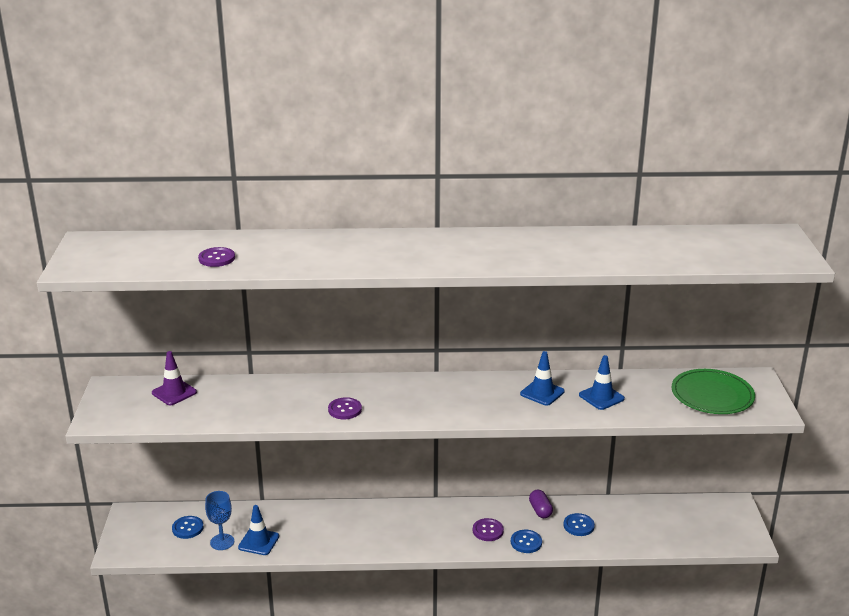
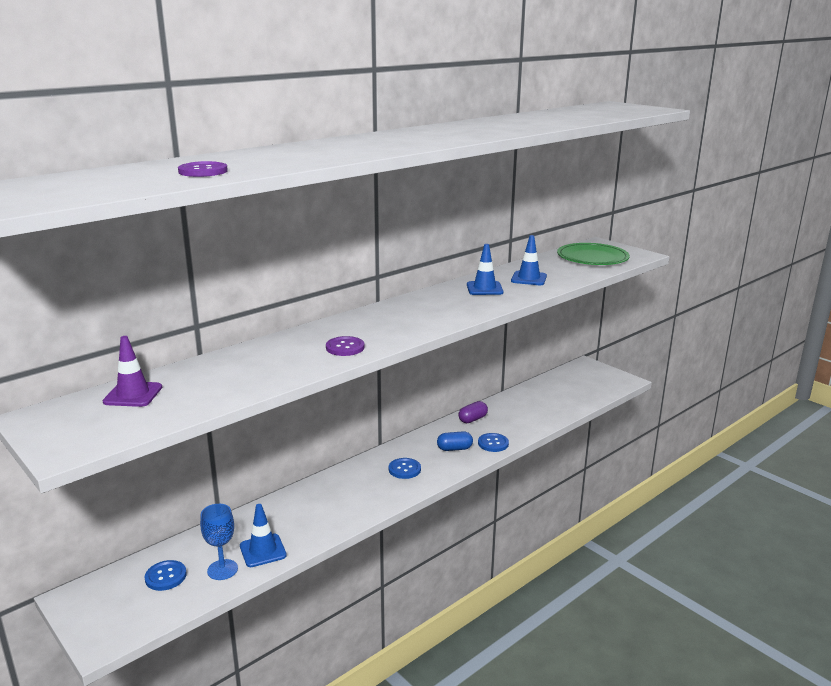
camera: 40 degrees left, 5 degrees down
purple button [473,518,504,541] -> blue capsule [437,431,473,451]
purple capsule [529,490,553,518] -> purple capsule turned 75 degrees counterclockwise [459,401,488,423]
blue button [564,513,595,536] -> blue button moved to [389,458,421,479]

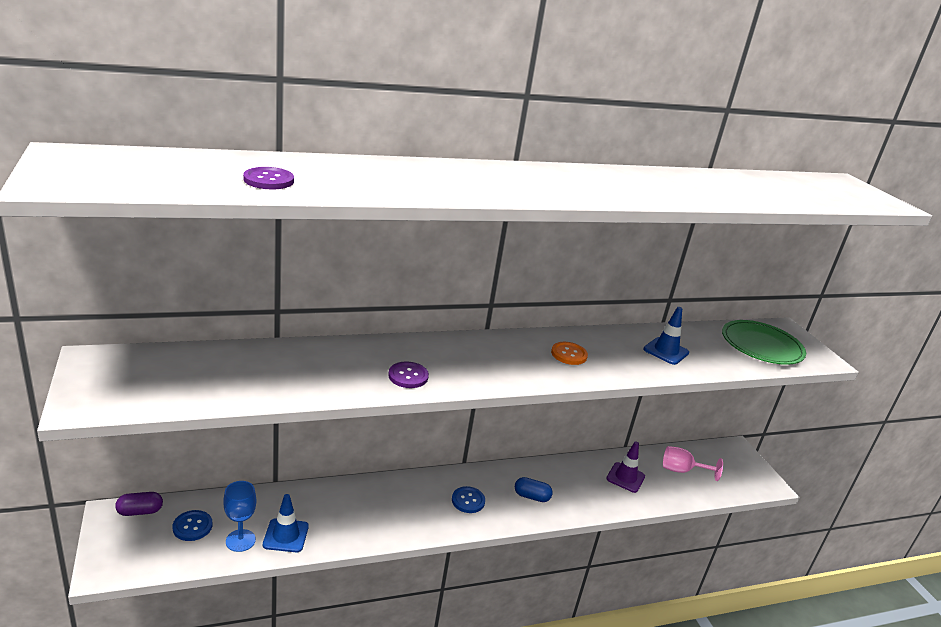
camera: 20 degrees right, 5 degrees up
purple traffic cone [103,336,162,407] -> purple traffic cone moved to [606,442,645,493]
purple capsule [459,401,488,423] -> purple capsule moved to [115,492,163,516]
blue traffic cone [467,244,503,295] -> none
blue button [478,433,509,452] -> none
none -> orange button [551,342,588,365]
none -> pink goblet [663,446,723,481]

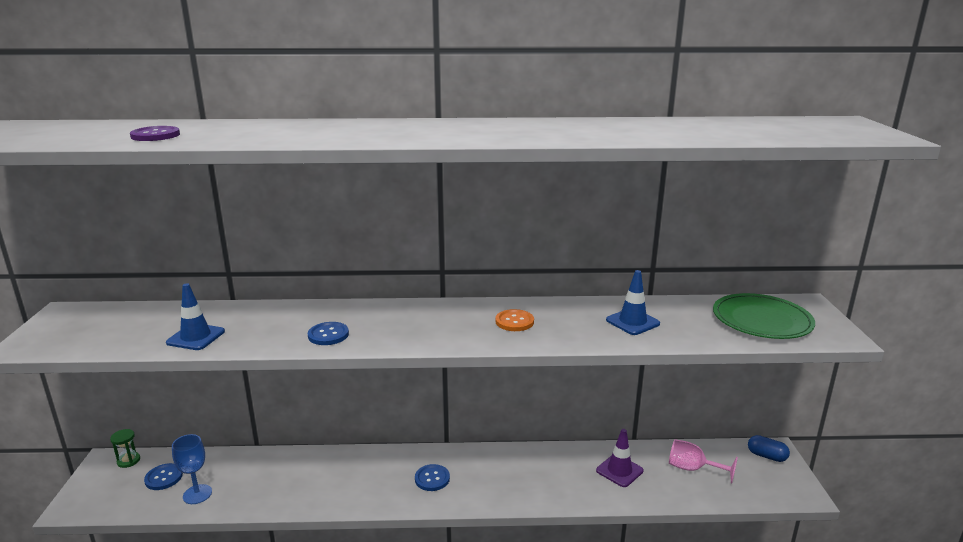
camera: 20 degrees right, 5 degrees down
purple capsule [115,492,163,516] -> green hourglass [110,429,140,468]
blue traffic cone [263,494,309,552] -> blue traffic cone moved to [166,283,225,350]
purple button [388,362,429,388] -> blue button [308,322,349,345]
blue capsule [515,477,553,502] -> blue capsule moved to [748,435,790,462]

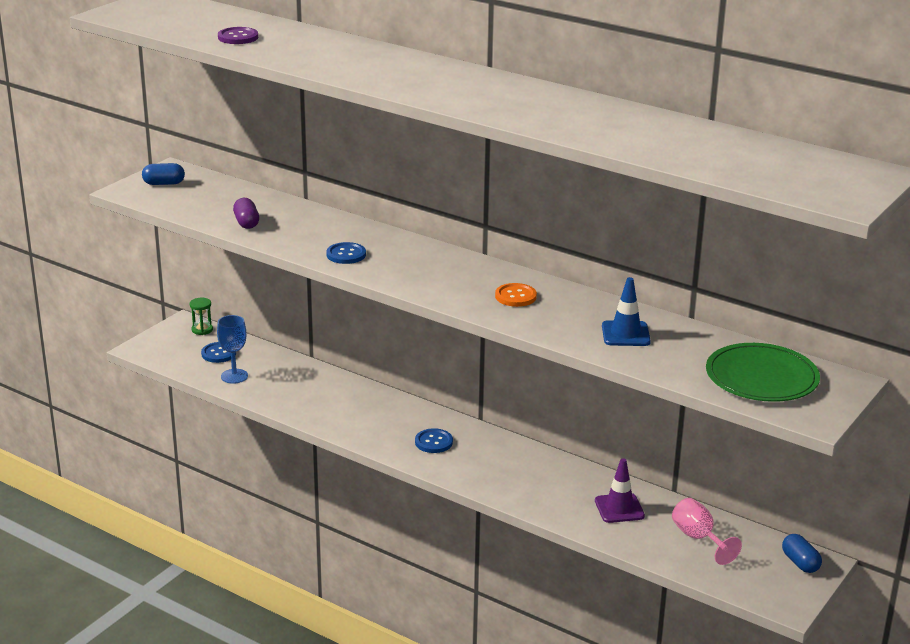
camera: 35 degrees right, 5 degrees up
blue traffic cone [166,283,225,350] -> purple capsule [233,198,259,229]
none -> blue capsule [142,163,185,185]

